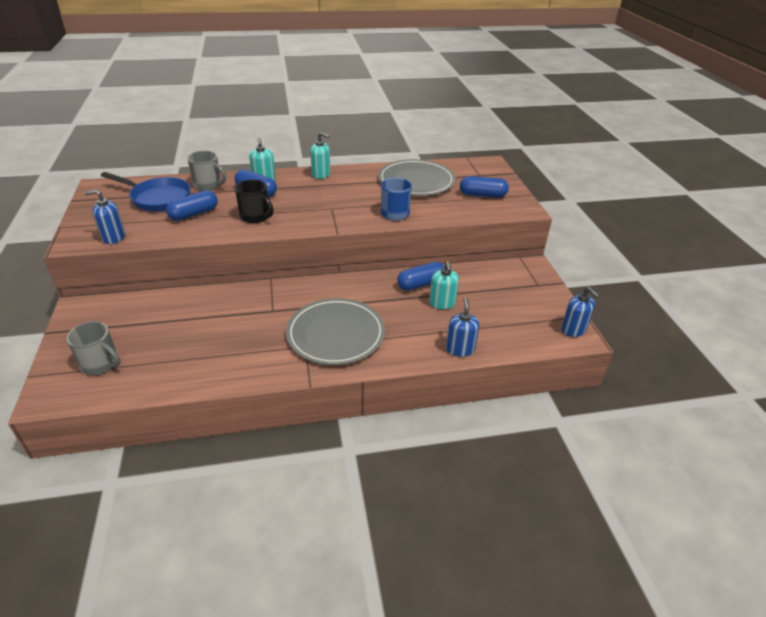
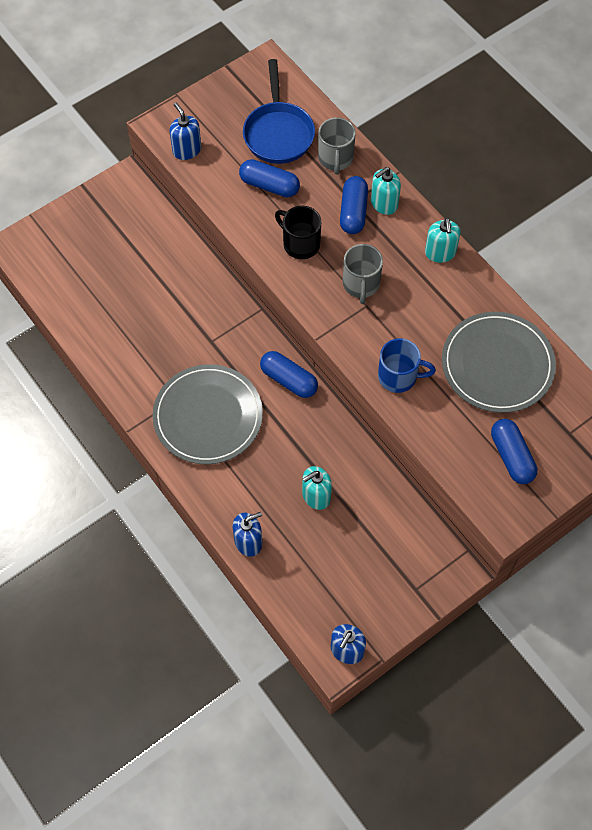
camera: 65 degrees right, 25 degrees up
grey mug [66,321,120,375] -> grey mug moved to [343,244,383,304]
black mug [235,180,274,223] -> black mug turned 120 degrees clockwise [275,206,321,259]
blue capsule [397,262,445,291] -> blue capsule moved to [260,351,318,398]

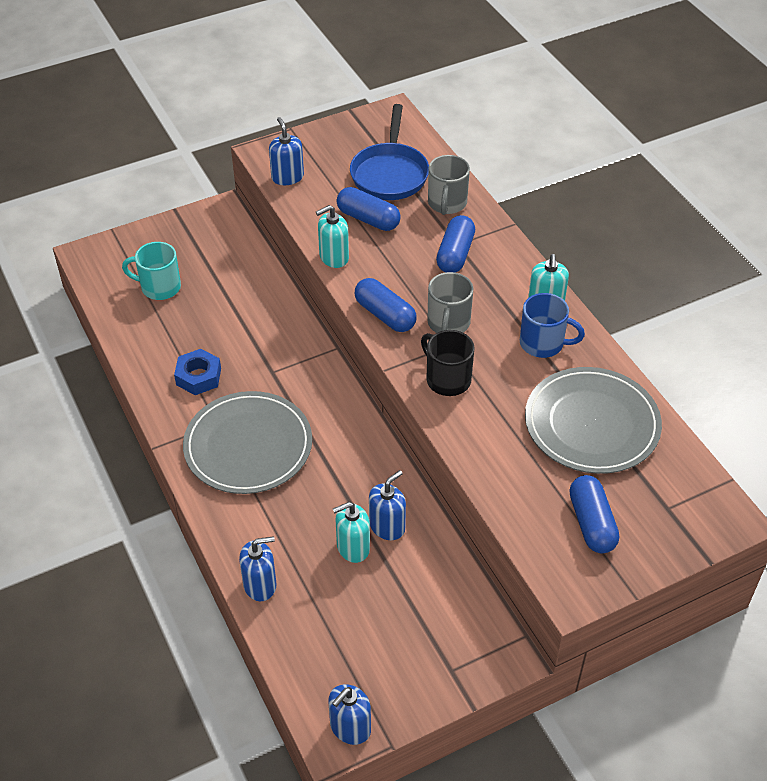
camera: 10 degrees right, 15 degrees down
blue capsule [260,351,318,398] -> blue capsule moved to [355,278,416,332]
black mug [275,206,321,259] -> black mug moved to [421,330,474,396]
turquoise soap dispenser [371,167,401,215] -> turquoise soap dispenser moved to [316,205,349,268]
blue mug [378,338,436,393] -> blue mug moved to [520,293,585,358]
none -> turquoise mug [122,242,181,300]
none -> blue nut [174,349,221,395]
none -> blue soap dispenser [369,470,406,540]

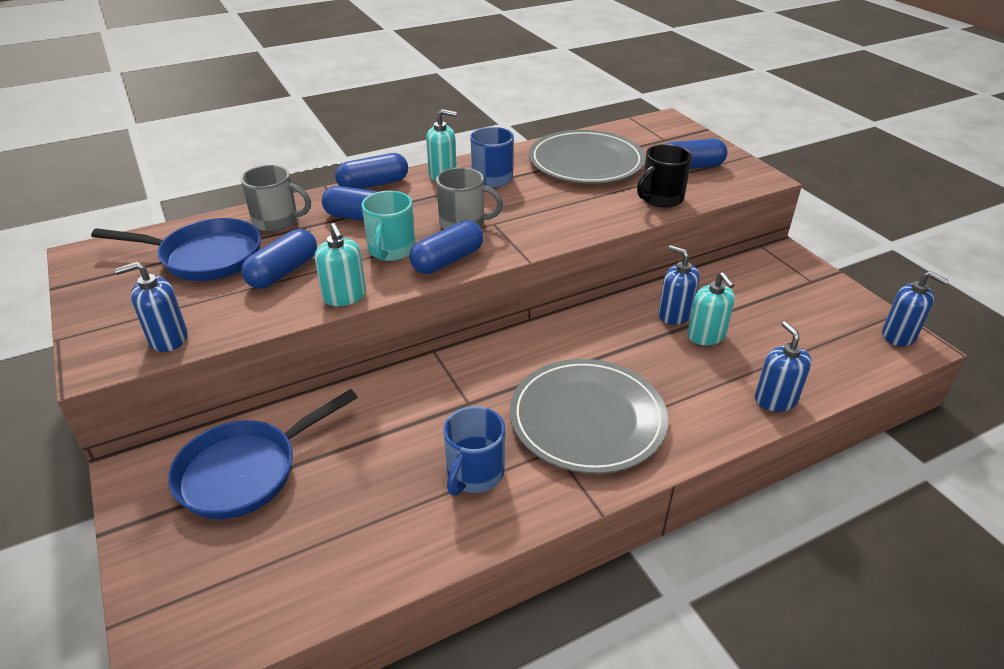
camera: 90 degrees left, 10 degrees down
turquoise mug [122,242,181,300] -> turquoise mug moved to [362,191,415,261]
blue nut [174,349,221,395] -> blue mug [443,406,505,496]
black mug [421,330,474,396] -> black mug moved to [637,144,692,208]
none -> blue pan [168,389,358,519]
none -> blue capsule [335,153,408,189]

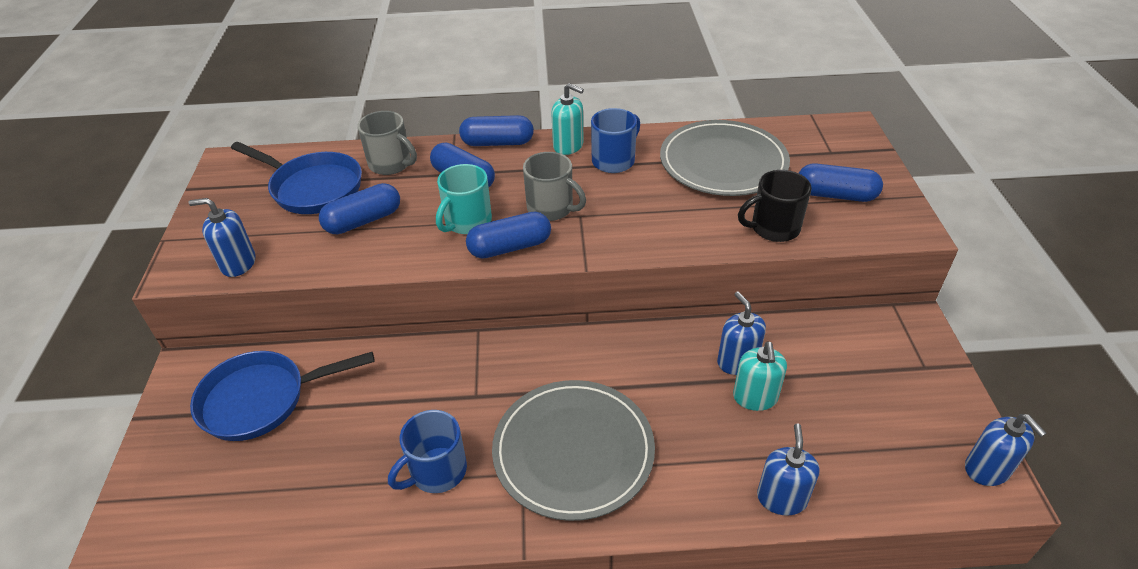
camera: 25 degrees right, 5 degrees up
turquoise soap dispenser [315,223,366,306] -> none

